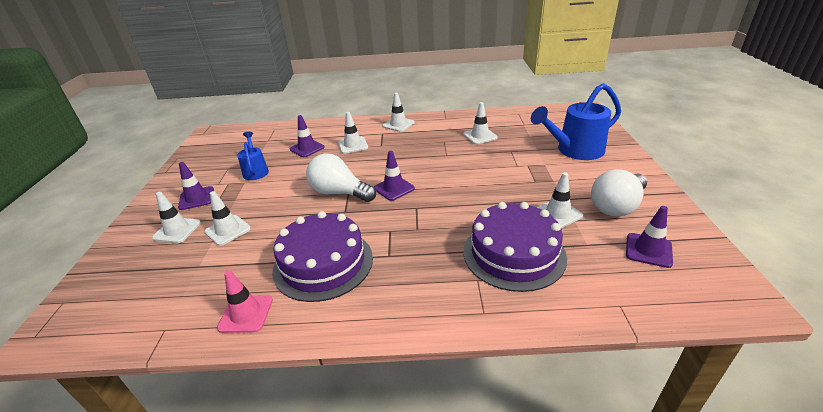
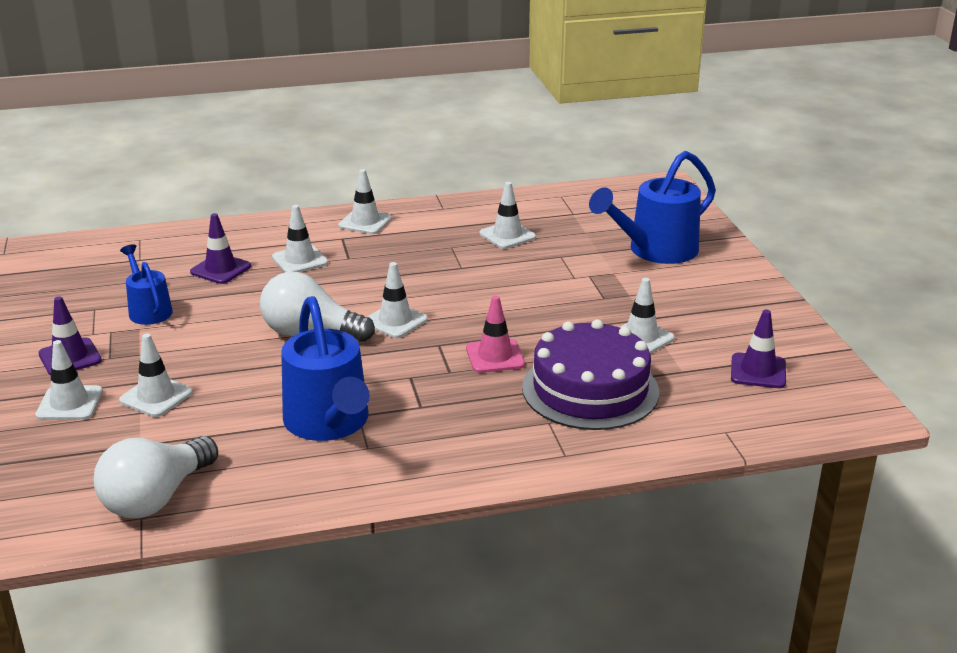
camera: 15 degrees left, 5 degrees down
pink traffic cone [217,270,273,333] -> pink traffic cone moved to [466,296,525,373]
purple cake [272,211,373,302] -> blue watering can [281,296,370,441]
purple traffic cone [374,151,415,201] -> white traffic cone [367,262,428,338]
white light bulb [591,169,647,217] -> white light bulb moved to [94,436,218,518]

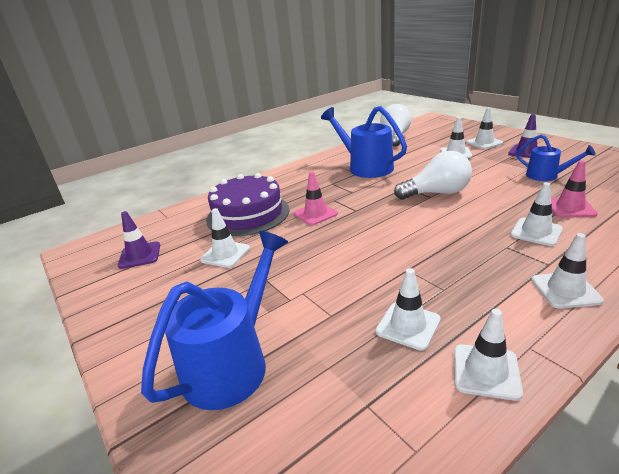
camera: 160 degrees right, 0 degrees up
purple traffic cone [190,213,251,284] -> pink traffic cone [551,161,598,218]
white traffic cone [367,262,428,338] -> white traffic cone moved to [454,309,523,401]

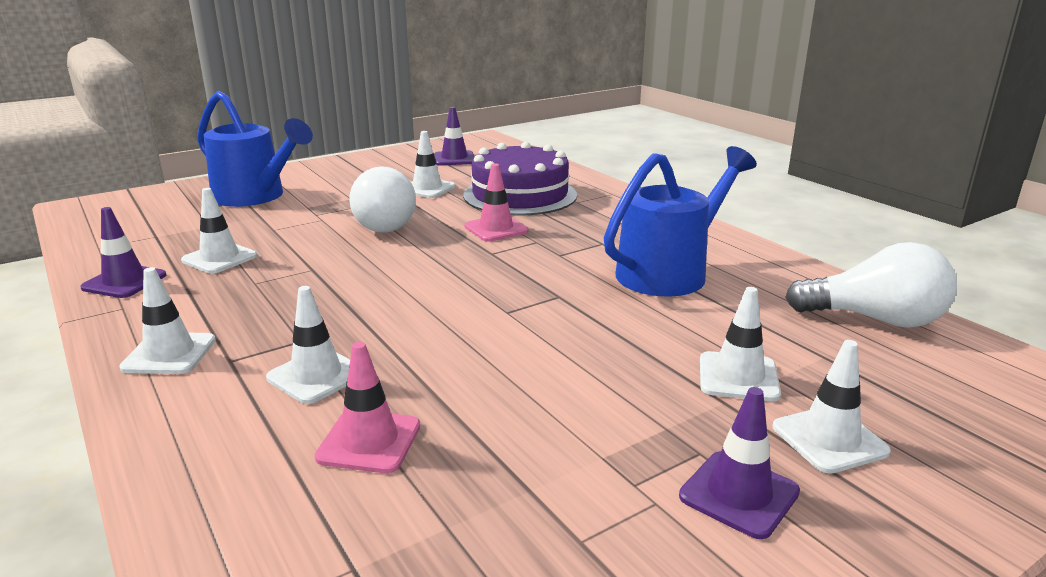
camera: 90 degrees right, 5 degrees down
white light bulb [394,151,472,200] -> white light bulb moved to [349,166,416,233]
white traffic cone [454,309,523,401] -> purple traffic cone [80,207,167,298]
blue watering can [516,135,596,181] -> none

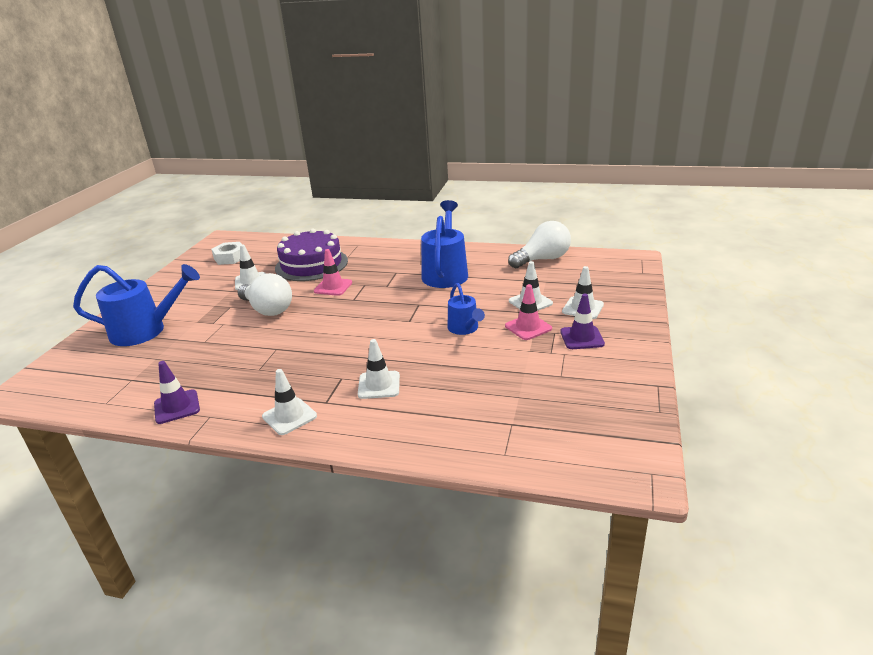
camera: 40 degrees left, 5 degrees up
white traffic cone [181,188,257,274] -> none
pink traffic cone [315,342,420,473] -> pink traffic cone moved to [505,284,552,340]
purple traffic cone [434,107,474,166] -> white nut [211,242,242,265]
none -> blue watering can [448,283,485,335]

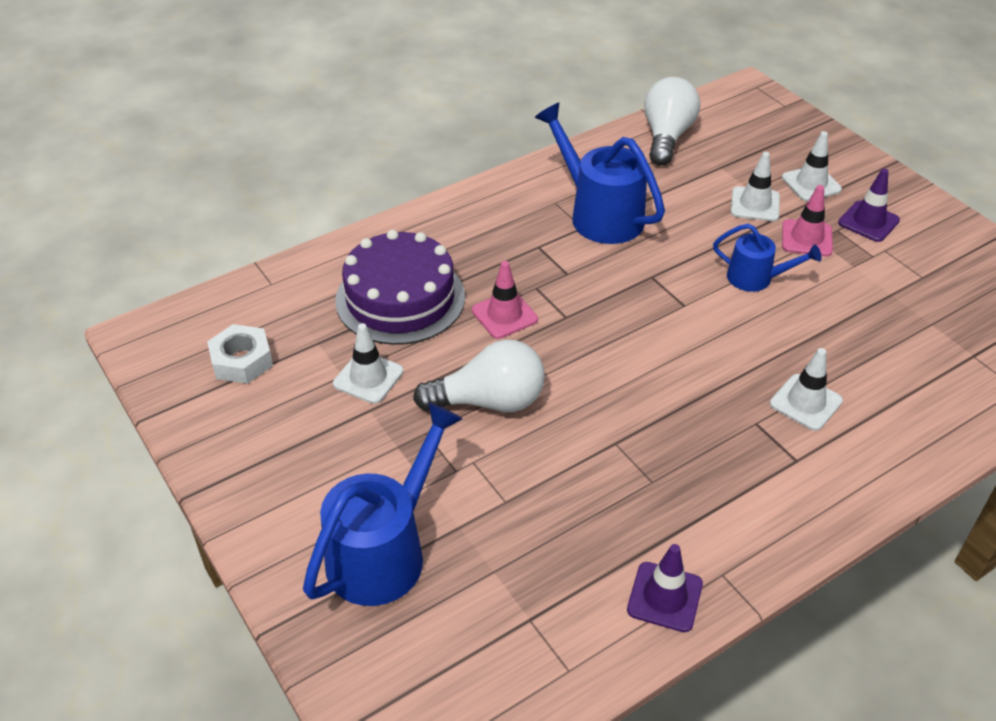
camera: 50 degrees left, 15 degrees up
white traffic cone [262,369,317,435] -> none

